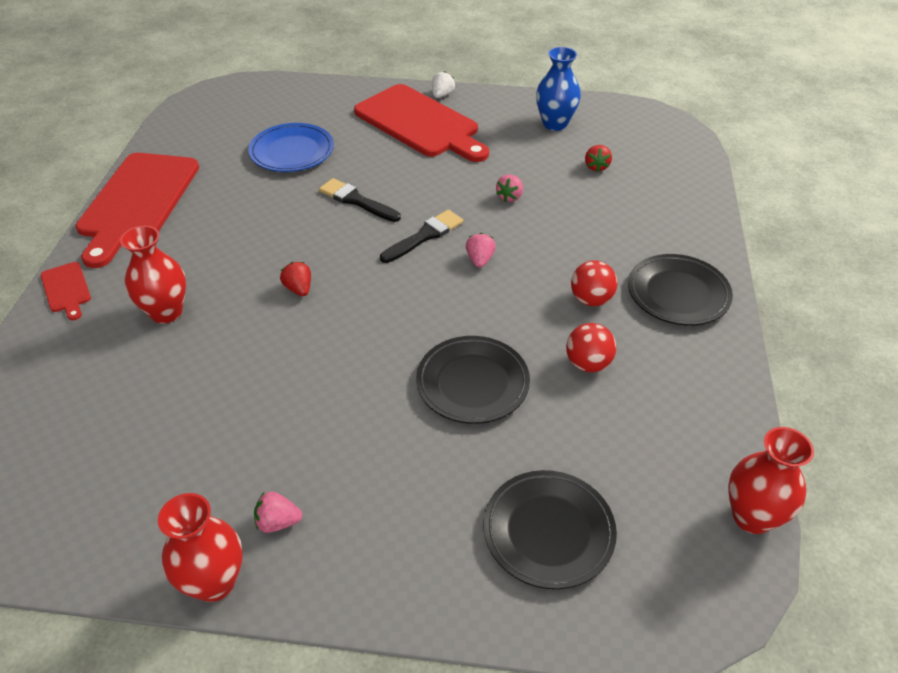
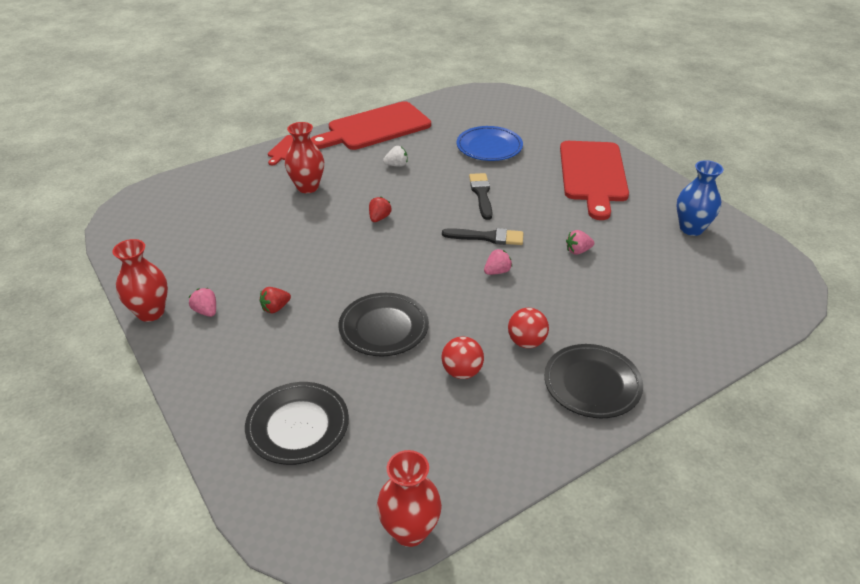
camera: 50 degrees right, 5 degrees down
white strawberry [432,71,455,98] -> white strawberry moved to [383,146,407,167]
red strawberry [585,145,612,172] -> red strawberry moved to [259,287,291,313]

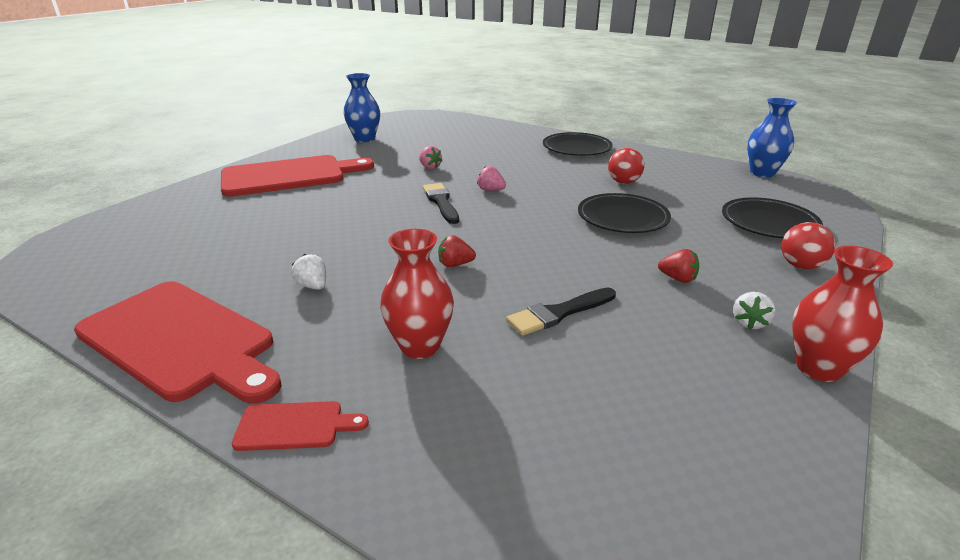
camera: 115 degrees left, 10 degrees down
pink strawberry [189,288,216,317] -> white strawberry [733,292,775,330]
red vase [377,450,442,547] -> blue vase [747,98,797,178]
blue plate [457,126,523,161] -> none
black brush [469,173,492,220] -> black brush moved to [506,287,616,336]
red ball [508,308,549,348] -> red ball moved to [781,222,835,269]

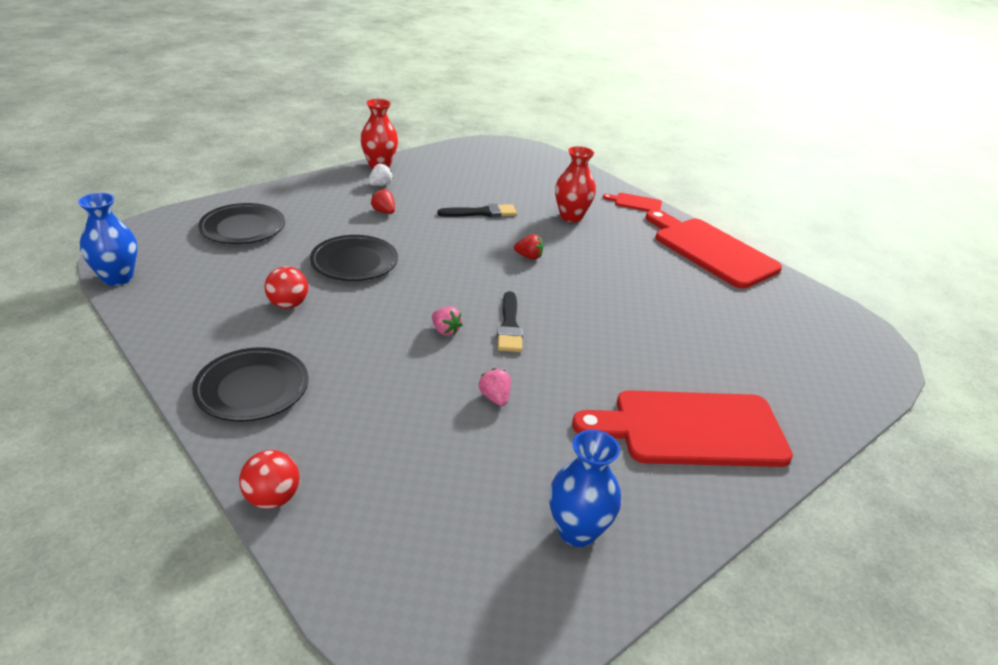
camera: 165 degrees left, 5 degrees up
white strawberry [291,254,326,290] -> none
red ball [781,222,835,269] -> red ball moved to [239,450,299,509]

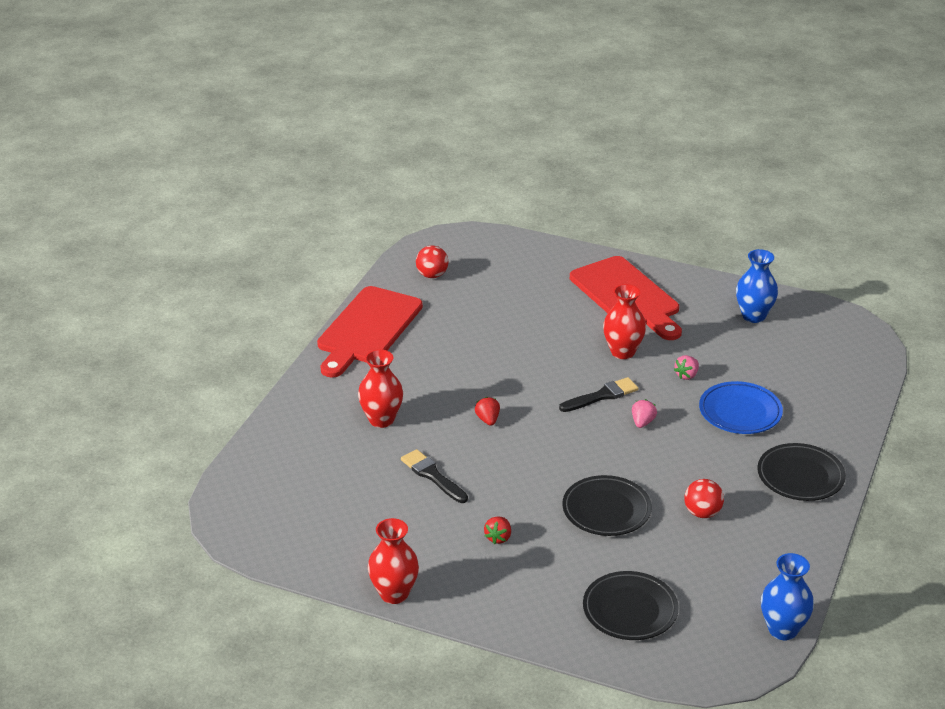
camera: 115 degrees left, 0 degrees up
red ball [239,450,299,509] -> red ball moved to [416,246,448,278]
white strawberry [368,164,393,186] -> none
red cutting board [603,193,662,211] -> none
none -> red vase [603,284,646,359]
none -> blue plate [699,381,783,434]

